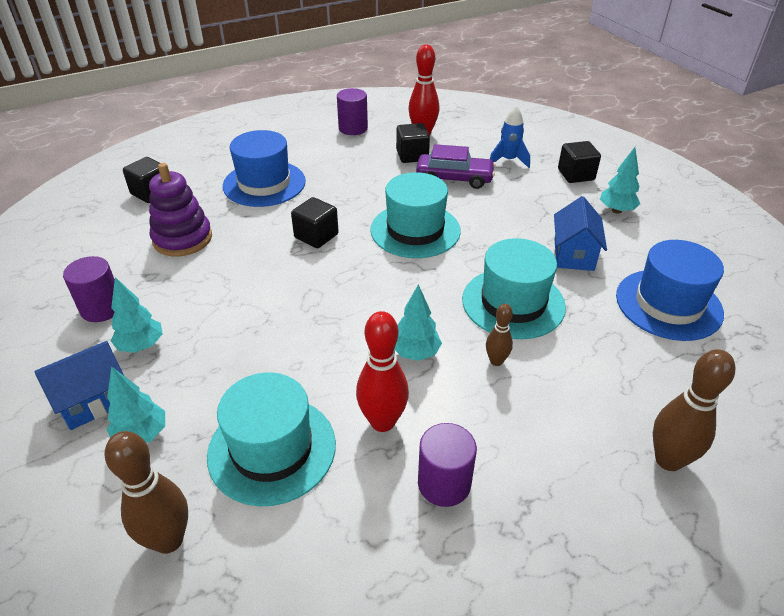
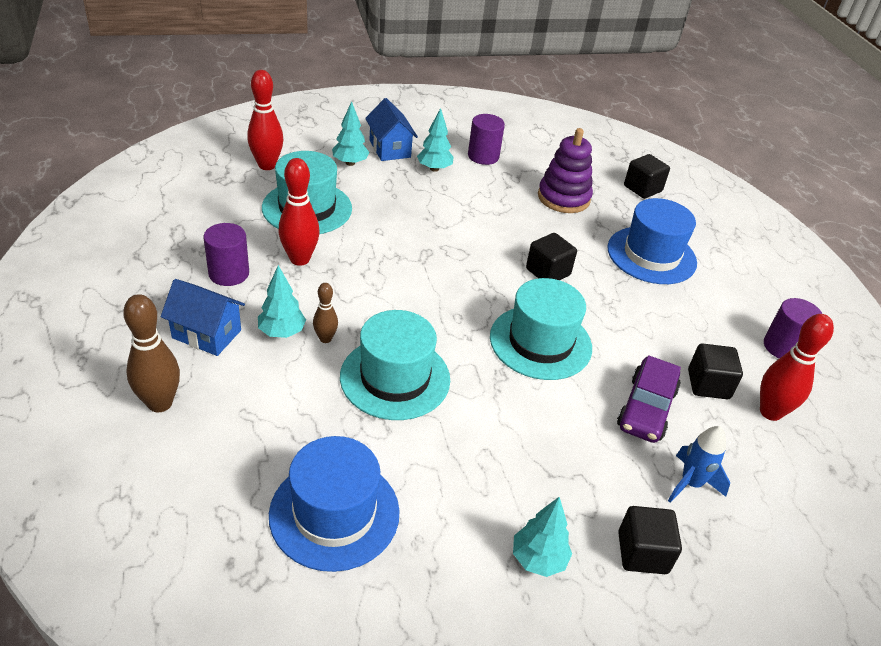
camera: 100 degrees right, 0 degrees up
brown bowling pin [105,431,188,554] -> red bowling pin [247,70,283,170]
turquoise tree [394,284,442,361] -> turquoise tree moved to [258,265,306,338]
blue house [554,196,607,271] -> blue house moved to [161,279,245,356]

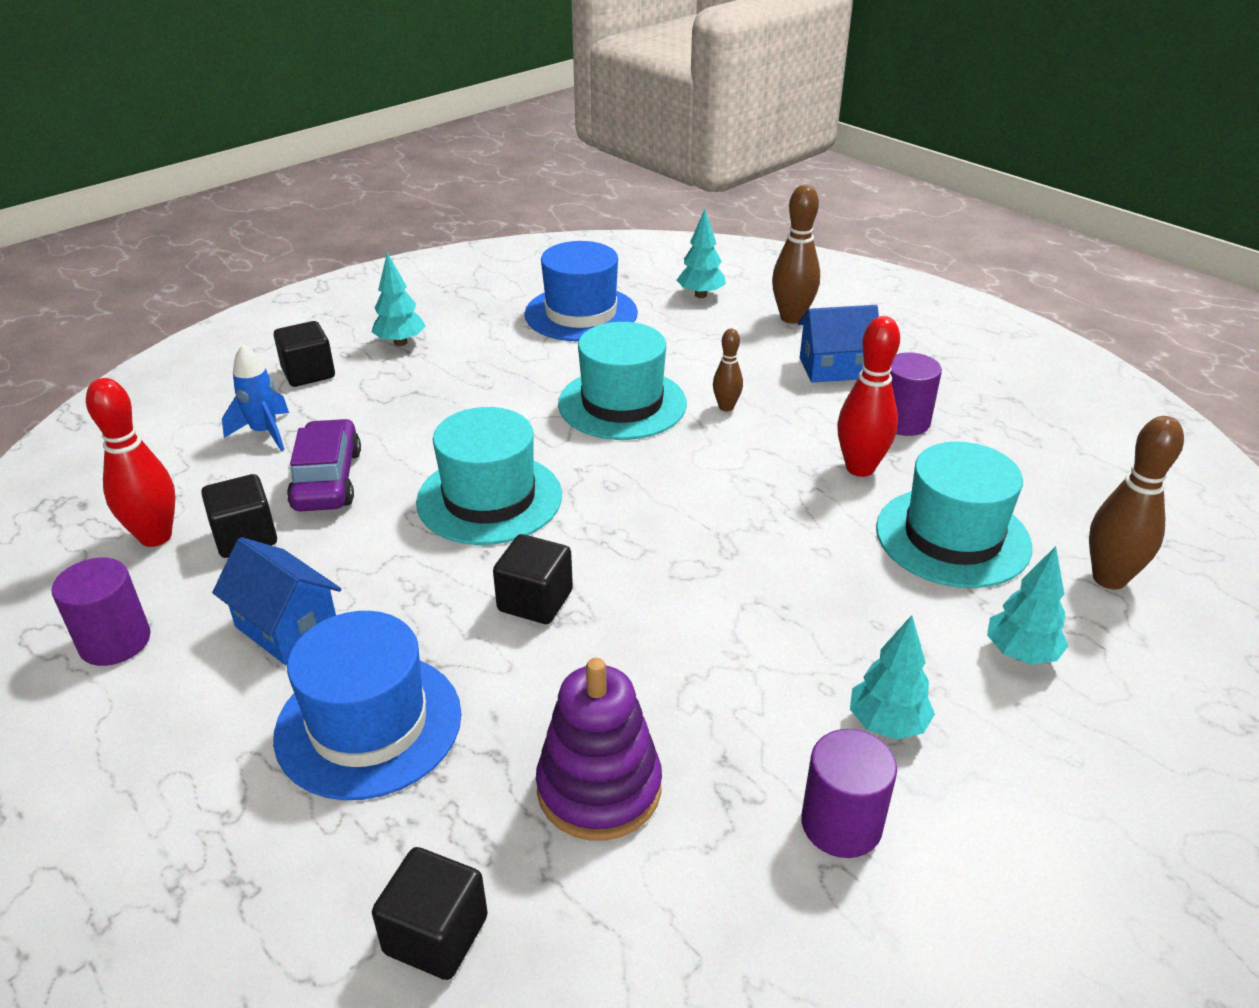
camera: 155 degrees right, 5 degrees down
red bowling pin [247,70,283,170] -> brown bowling pin [1089,416,1184,589]
turquoise tree [258,265,306,338] -> turquoise tree moved to [677,209,726,298]
blue house [365,98,418,161] -> blue house moved to [212,537,341,665]

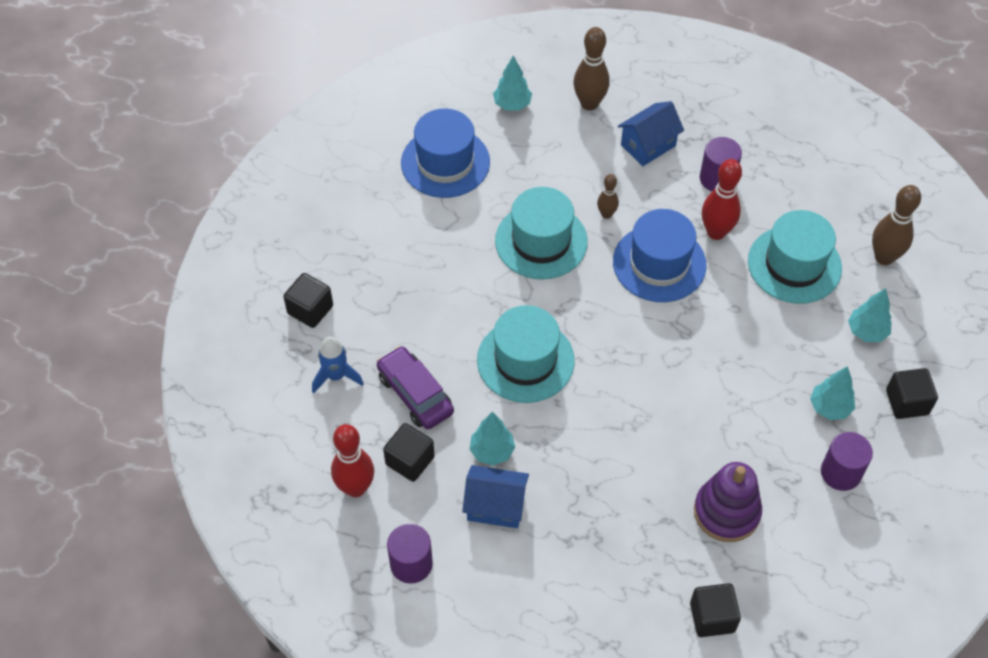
camera: 30 degrees left, 20 degrees up
blue hat [273,611,462,800] -> blue hat moved to [613,209,707,302]
turquoise tree [372,252,426,346] -> turquoise tree moved to [470,412,515,466]
black cube [493,534,573,624] -> black cube moved to [886,368,938,419]

